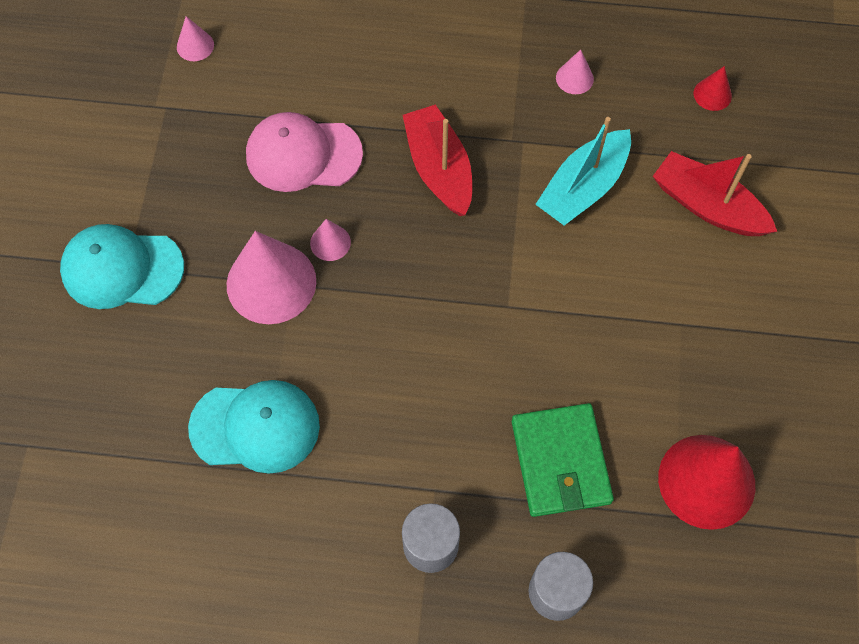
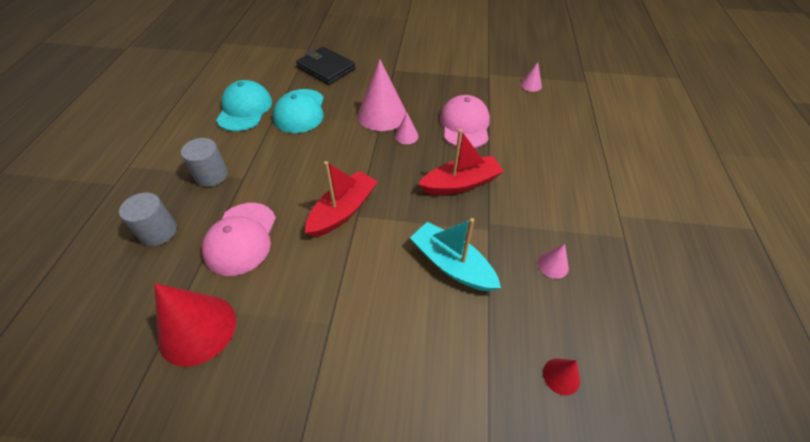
camera: 90 degrees right, 15 degrees down
turquoise cap [60,224,184,309] -> turquoise cap moved to [216,80,272,131]
green wallet [512,403,614,517] -> pink cap [202,203,276,276]
red boat [653,151,777,236] -> red boat moved to [305,161,378,237]
none -> black wallet [296,47,356,85]

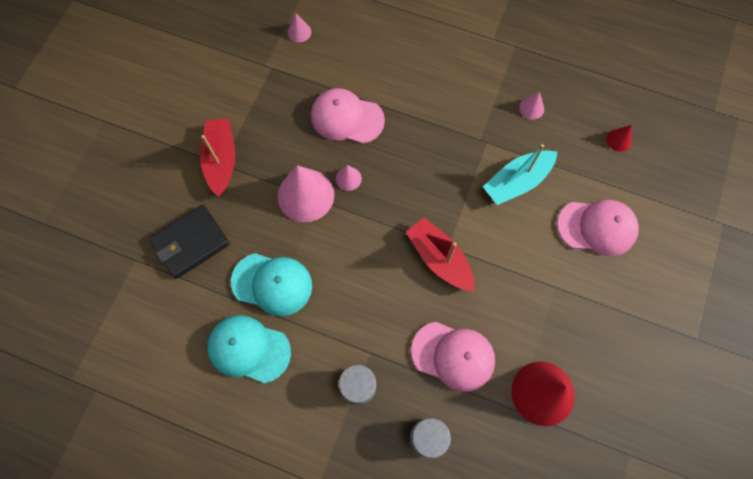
camera: 75 degrees left, 20 degrees up
red boat [418,129,504,195] -> red boat moved to [200,119,236,197]
none -> pink cap [557,200,639,256]

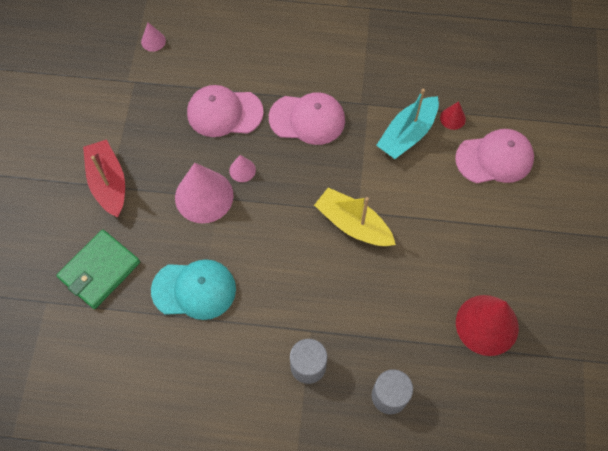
camera: 15 degrees left, 5 degrees down
black wallet [150,205,230,279] -> green wallet [56,230,140,309]
turquoise cap [207,315,291,383] -> none
red boat [406,217,474,291] -> yellow boat [314,187,396,246]
pink cap [411,322,495,392] -> pink cap moved to [269,92,345,145]
pink cone [519,92,544,120] -> none
red cone [606,125,632,152] -> red cone moved to [440,101,466,130]

